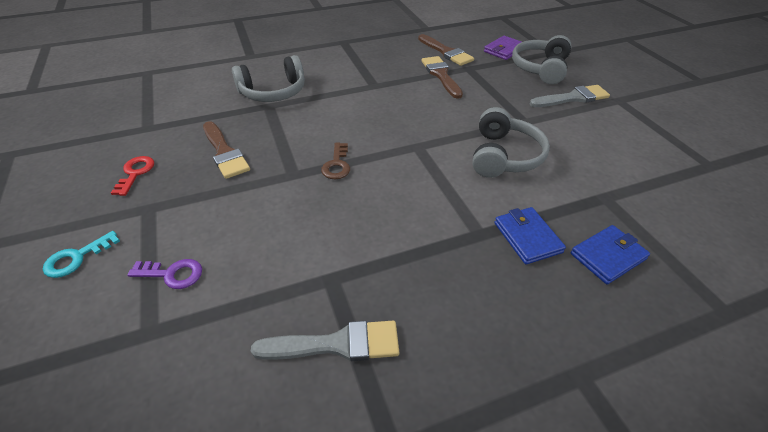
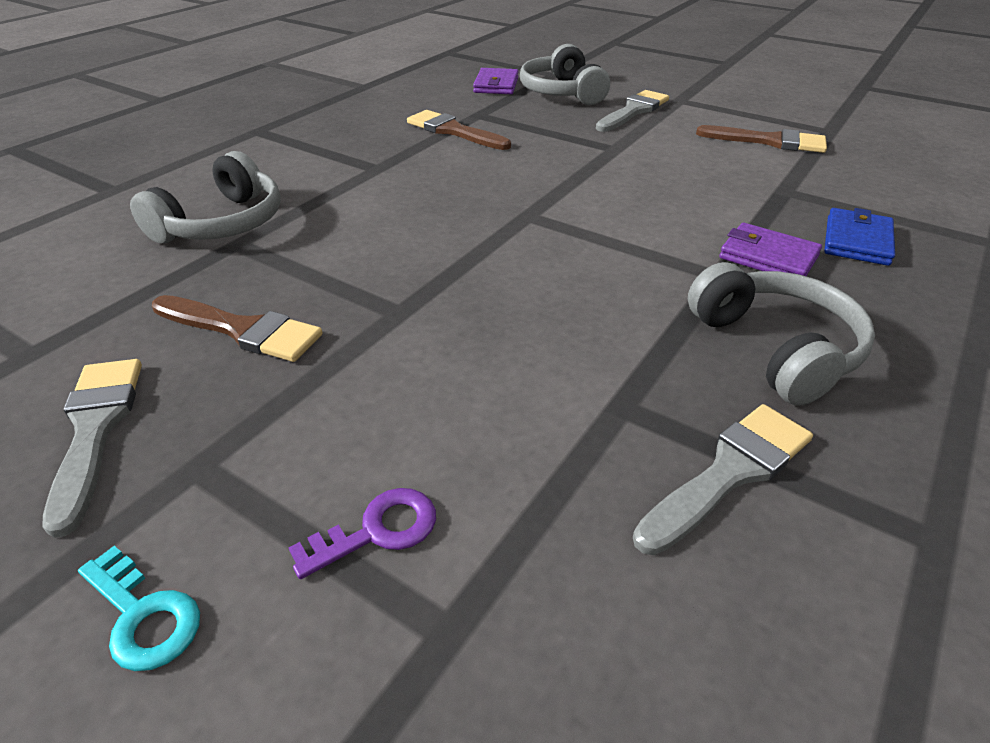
camera: 35 degrees left, 5 degrees down
turquoise key [43,231,120,278] -> turquoise key turned 60 degrees counterclockwise [78,546,200,671]
red key [111,156,154,196] -> grey brush [43,359,142,538]
brown key [321,143,350,179] -> none
brown brush [418,34,474,66] -> brown brush moved to [696,125,827,153]
grey headphones [472,107,550,178] -> grey headphones moved to [688,262,875,406]
blue wallet [495,207,566,264] -> purple wallet [720,223,822,276]

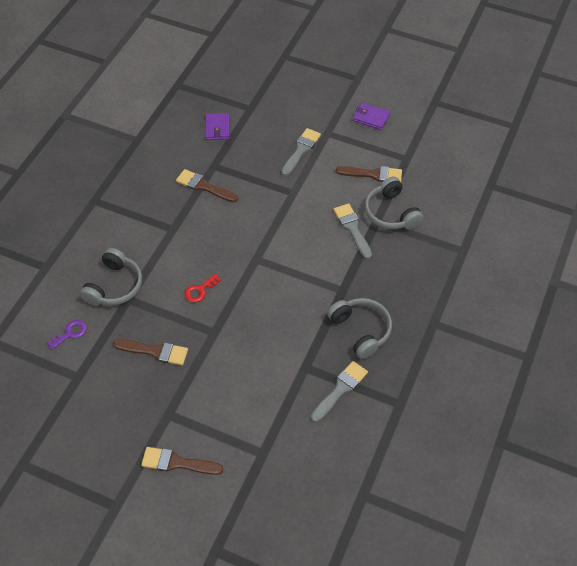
camera: 10 degrees left, 15 degrees up
grey brush [43,359,142,538] -> grey brush moved to [334,203,372,259]
turquoise key [78,546,200,671] -> brown brush [141,447,223,475]
purple key [289,488,436,579] -> purple key moved to [47,320,87,350]
grey headphones [520,44,610,105] -> grey headphones moved to [365,177,424,230]
purple wallet [720,223,822,276] -> purple wallet moved to [353,103,390,130]
blue wallet [824,208,895,266] -> none
none -> red key [185,274,221,302]

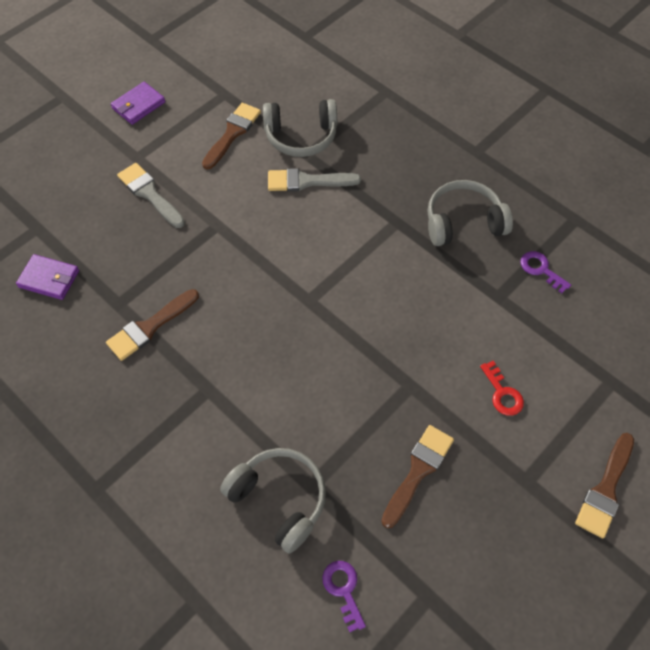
camera: 70 degrees left, 5 degrees up
red key [185,274,221,302] -> red key moved to [480,361,524,416]
grey brush [311,361,368,422] -> purple key [520,251,571,293]

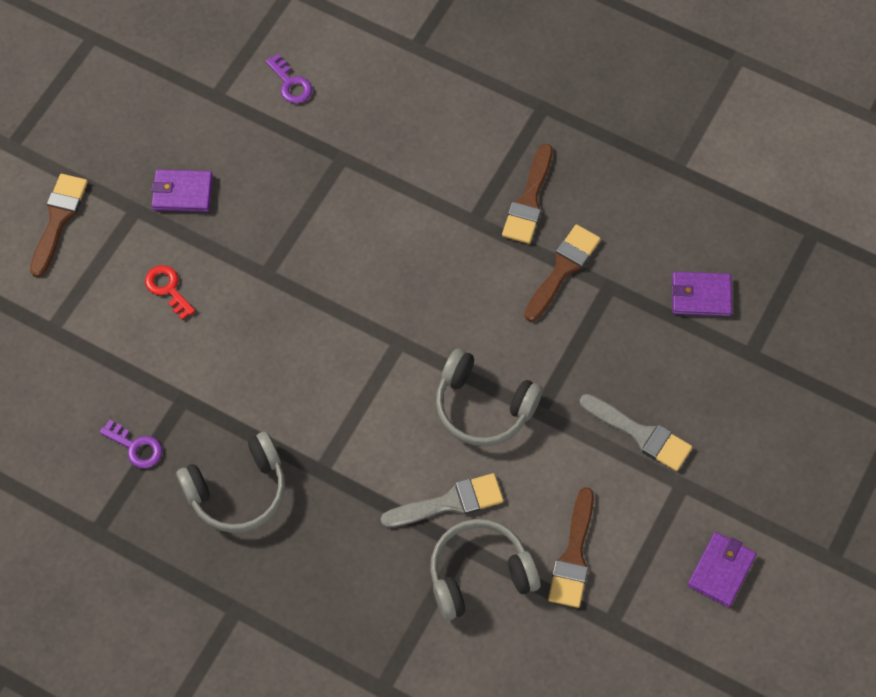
camera: 165 degrees right, 5 degrees up
grey headphones [220,448,326,554] -> grey headphones moved to [436,349,543,446]
brown brush [381,425,454,528] -> brown brush moved to [502,144,553,244]
none -> purple wallet [151,169,213,212]

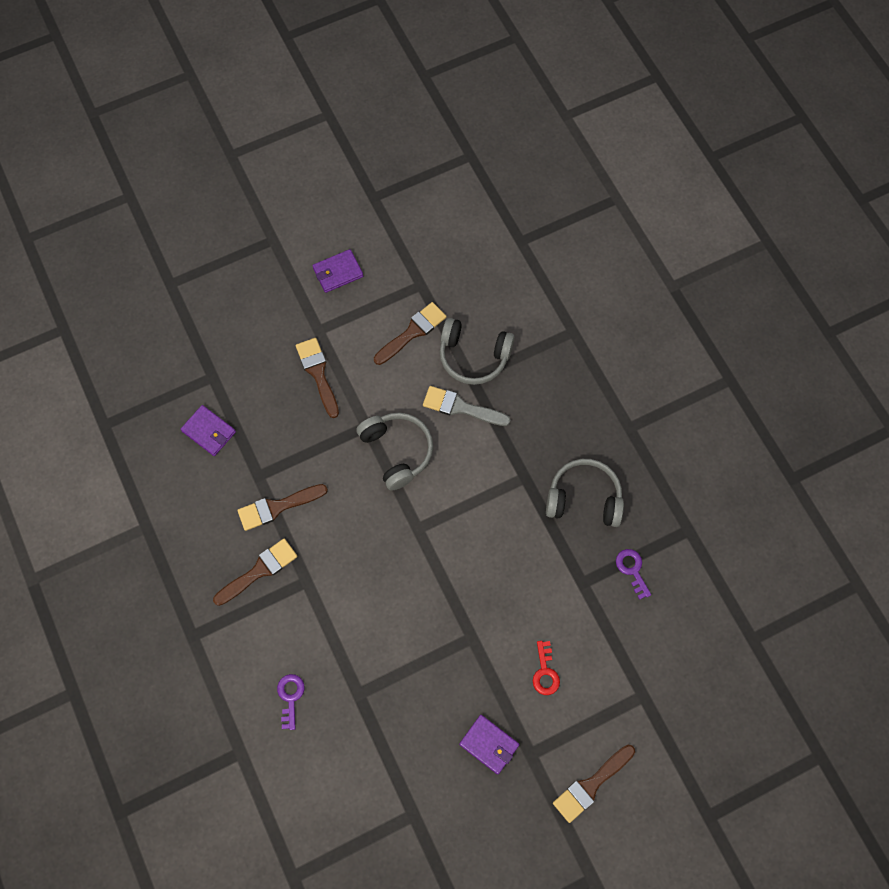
camera: 145 degrees left, 5 degrees up
purple key [266,54,312,104] -> purple key moved to [277,674,305,730]
grey brush [580,394,692,471] -> brown brush [296,338,339,418]

